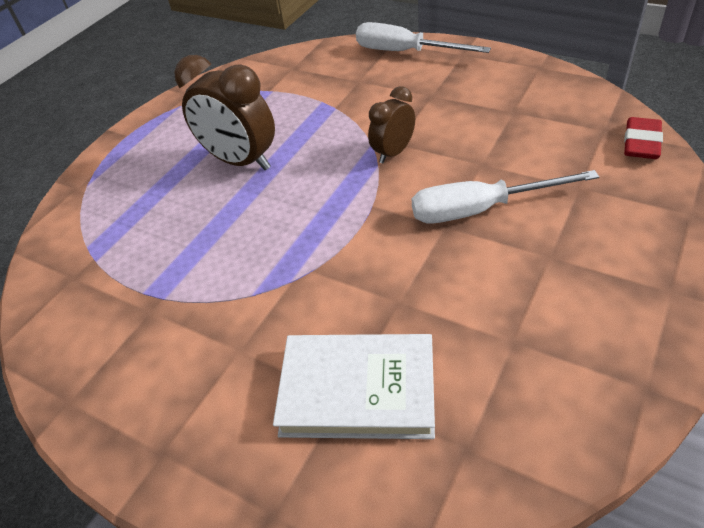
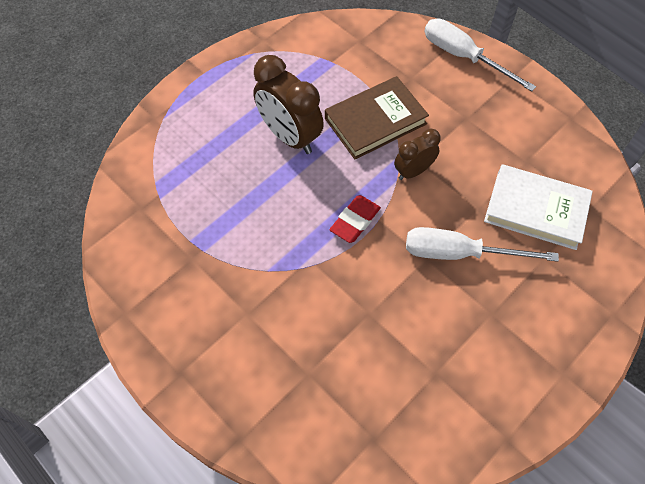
camera: 10 degrees right, 15 degrees up
white book [273,334,435,439] -> white book moved to [484,164,593,250]
red eraser [624,117,663,159] -> red eraser moved to [329,195,381,243]
none -> brown book [325,76,429,159]

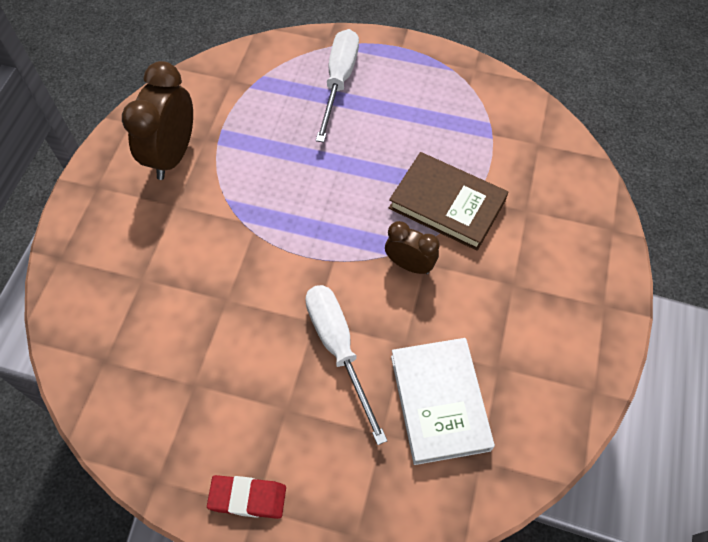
camera: 60 degrees right, 0 degrees up
brown clock [253,55,324,154] -> brown clock moved to [122,61,193,180]
red eraser [329,195,381,243] -> red eraser moved to [207,475,286,519]
white screwdriver [424,19,536,92] -> white screwdriver moved to [316,29,359,143]

